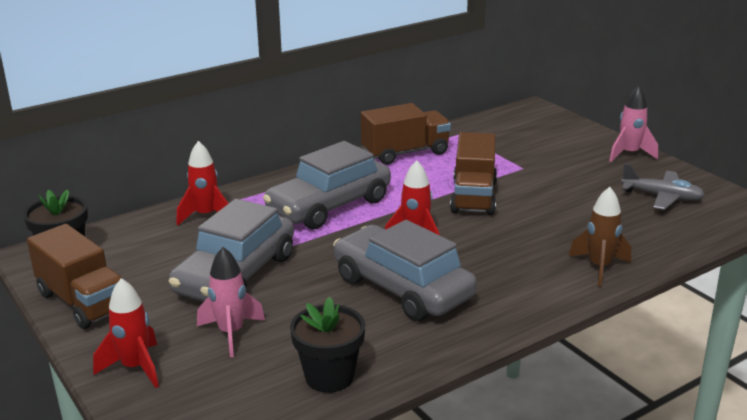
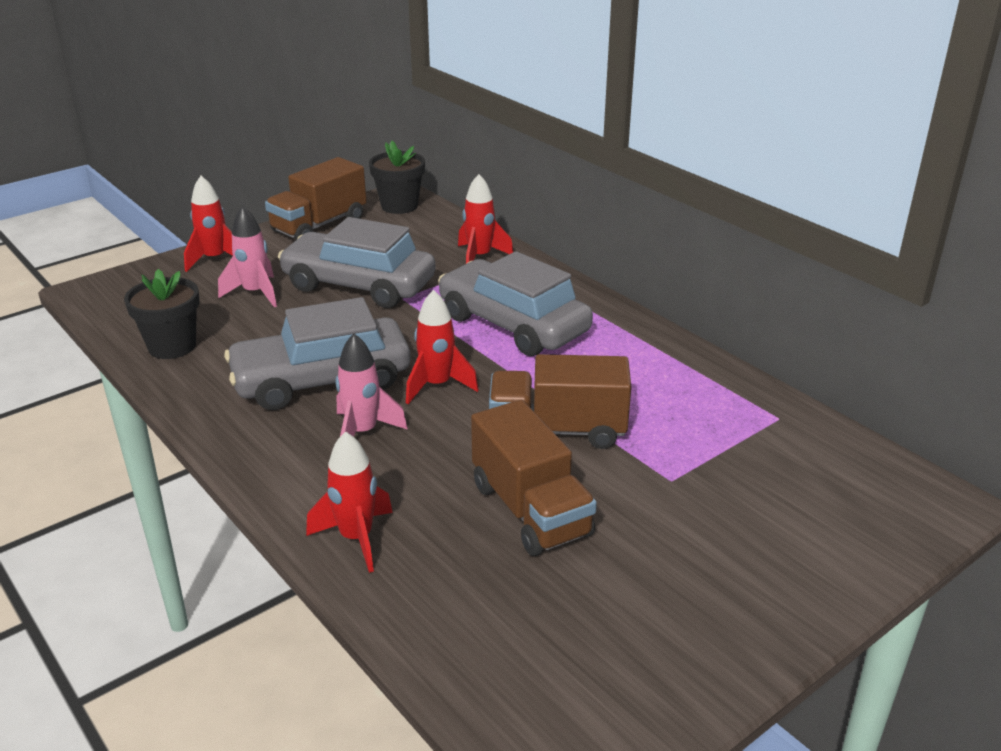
camera: 85 degrees right, 5 degrees up
grey car [333,220,477,321] -> grey car turned 150 degrees counterclockwise [224,297,410,410]
brown truck [361,103,451,165] -> brown truck moved to [471,400,597,556]
brown rocket [569,187,631,287] -> red rocket [306,431,393,573]
pink rocket [609,86,658,162] -> pink rocket moved to [336,333,408,437]
grey plane [621,163,705,210] -> none

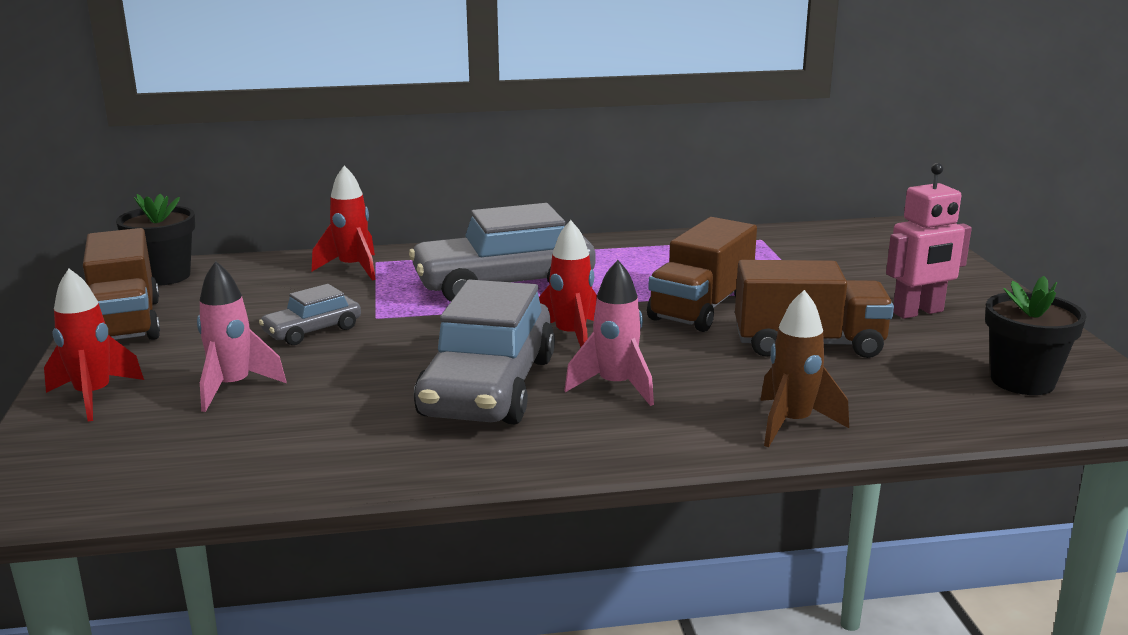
camera: 60 degrees left, 10 degrees down
black flower pot [124,269,199,359] -> black flower pot moved to [985,276,1087,395]
grey car [278,217,435,308] -> grey car [259,284,361,345], size x0.49
red rocket [306,431,393,573] -> brown rocket [760,290,849,447]
none -> pink robot [886,163,972,319]

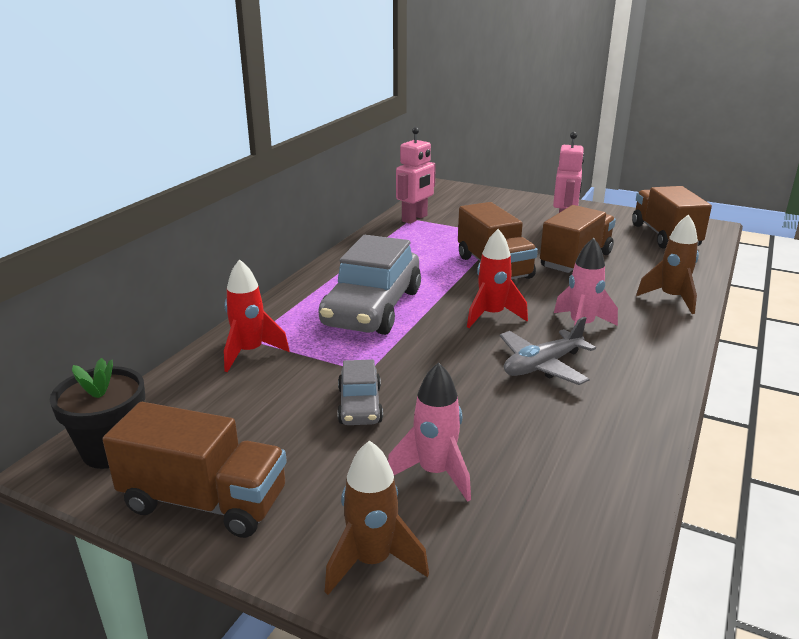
camera: 55 degrees left, 5 degrees up
red rocket [44,269,144,421] -> brown rocket [325,440,429,595]
grey car [414,279,555,425] -> grey plane [500,317,596,385]
black flower pot [985,276,1087,395] -> brown truck [632,186,712,249]
none -> pink robot [396,127,436,224]

